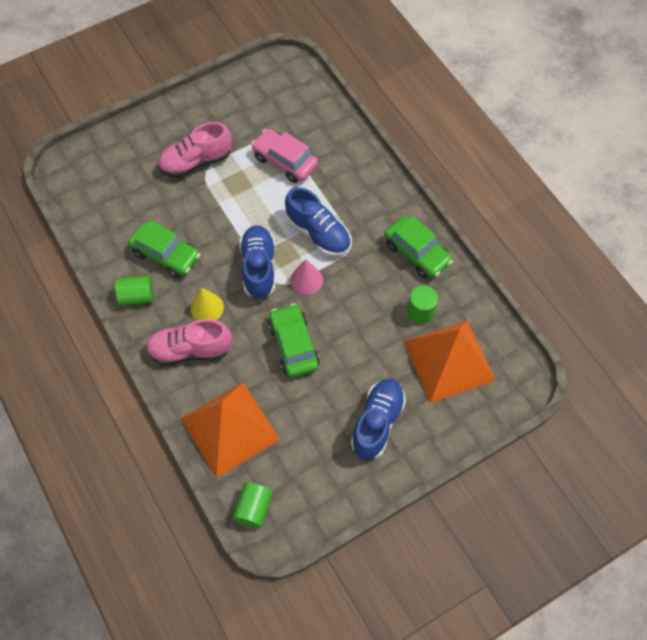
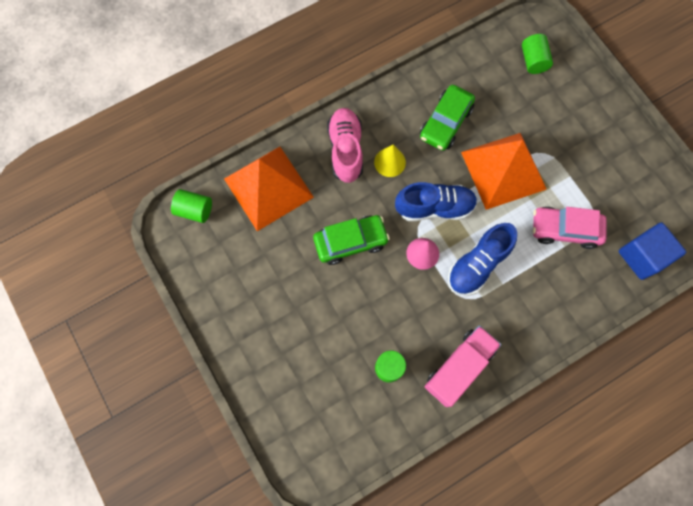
camera: 90 degrees right, 10 degrees up
green cylinder [115,275,153,306] -> green cylinder moved to [522,34,553,74]
pink shoe [158,122,232,178] -> none
pink car [251,129,318,183] -> pink car turned 120 degrees counterclockwise [533,207,607,249]
blue shoe [351,379,406,460] -> none
green car [384,216,453,279] -> pink truck [425,326,501,407]
orange pyramid [404,320,496,403] -> orange pyramid moved to [461,133,547,210]
none -> blue cube [619,222,686,280]

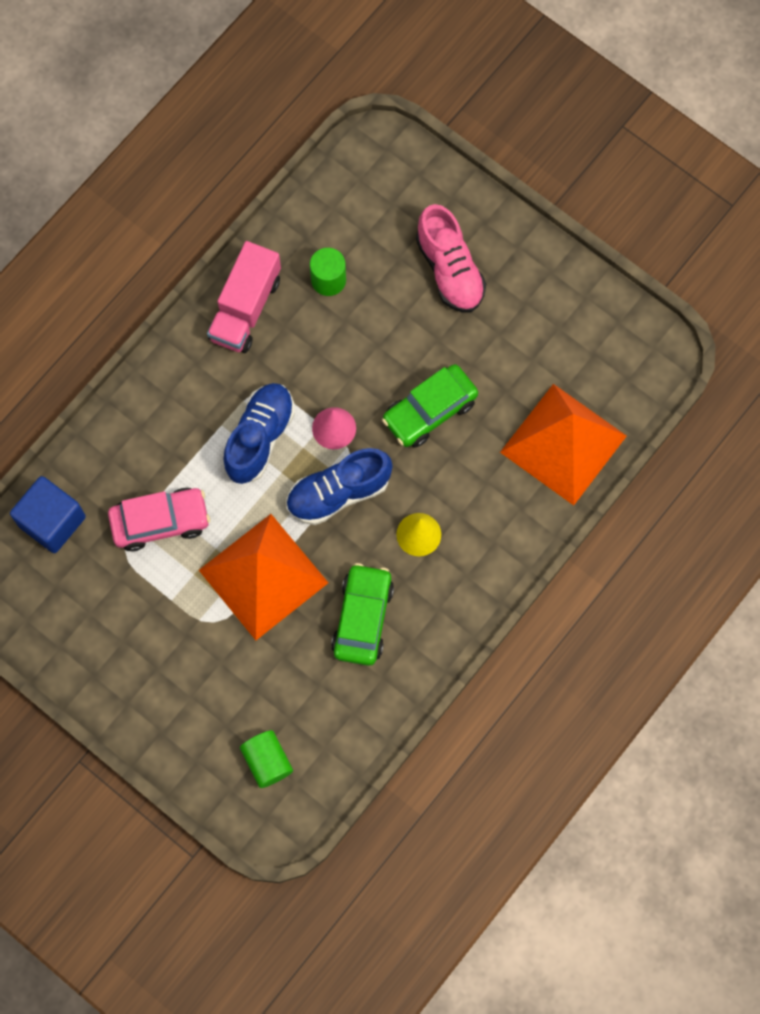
camera: 160 degrees right, 0 degrees up
green cylinder [171,189,212,223] -> none
pink shoe [327,108,363,183] -> pink shoe moved to [416,204,486,313]

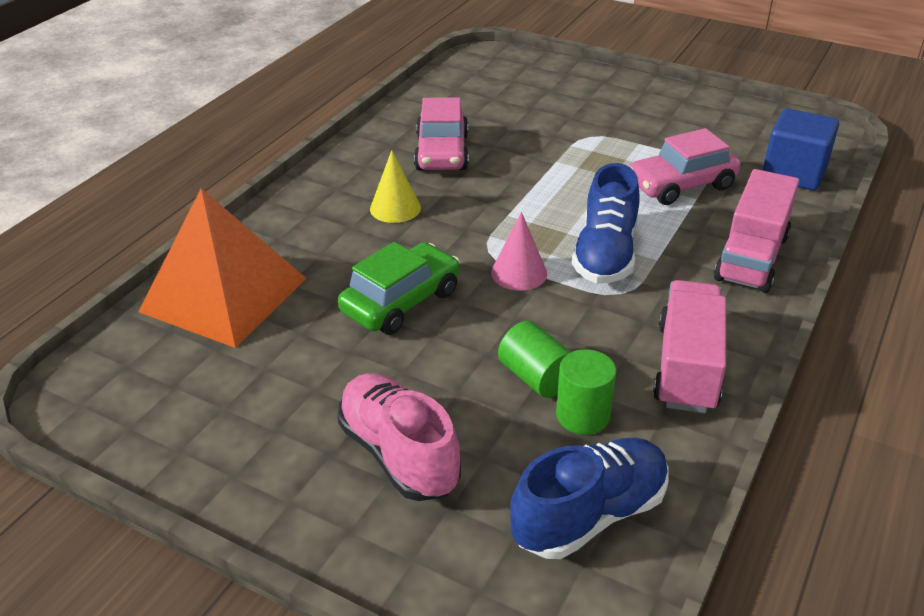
camera: 170 degrees right, 35 degrees down
orange pyramid [199,514,328,640] -> none
green cylinder [240,730,293,788] -> green cylinder moved to [498,321,571,398]
blue shoe [286,448,393,525] -> blue shoe moved to [510,438,669,559]
green car [331,563,394,666] -> pink car [414,97,469,170]
none -> pink truck [714,169,799,293]

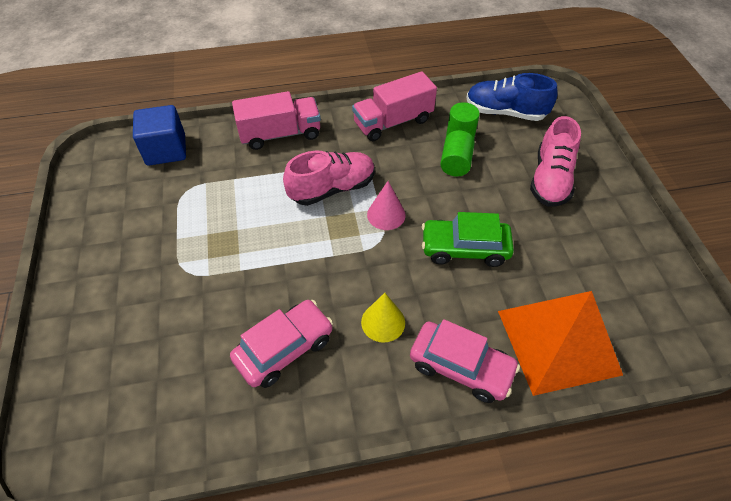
camera: 130 degrees left, 15 degrees up
blue shoe [572,163,640,284] -> pink shoe [283,150,375,206]
pink car [629,128,741,205] -> pink car moved to [410,319,520,403]

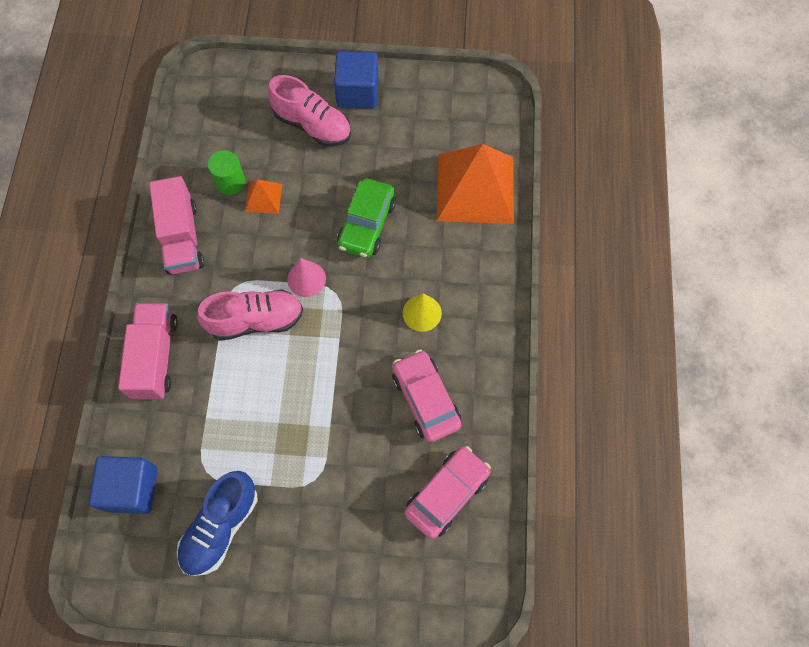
camera: 75 degrees left, 15 degrees up
pink shoe [283,150,375,206] -> pink shoe turned 90 degrees clockwise [197,289,303,341]
pink car [410,319,520,403] -> pink car moved to [404,446,491,539]
green cylinder [440,130,475,176] -> orange pyramid [245,179,282,214]
blue shoe [466,73,558,121] -> blue shoe moved to [177,471,258,576]
none -> blue cube [334,51,379,109]

